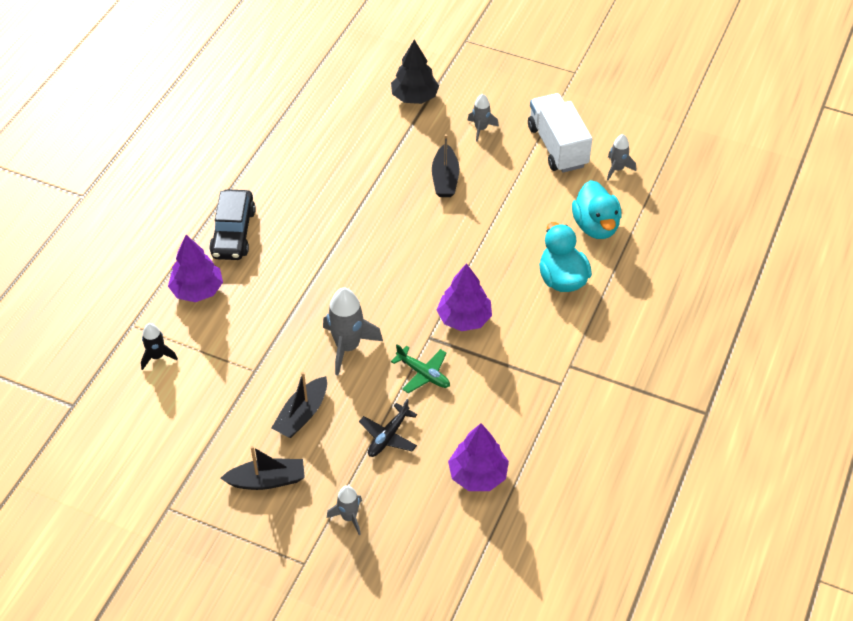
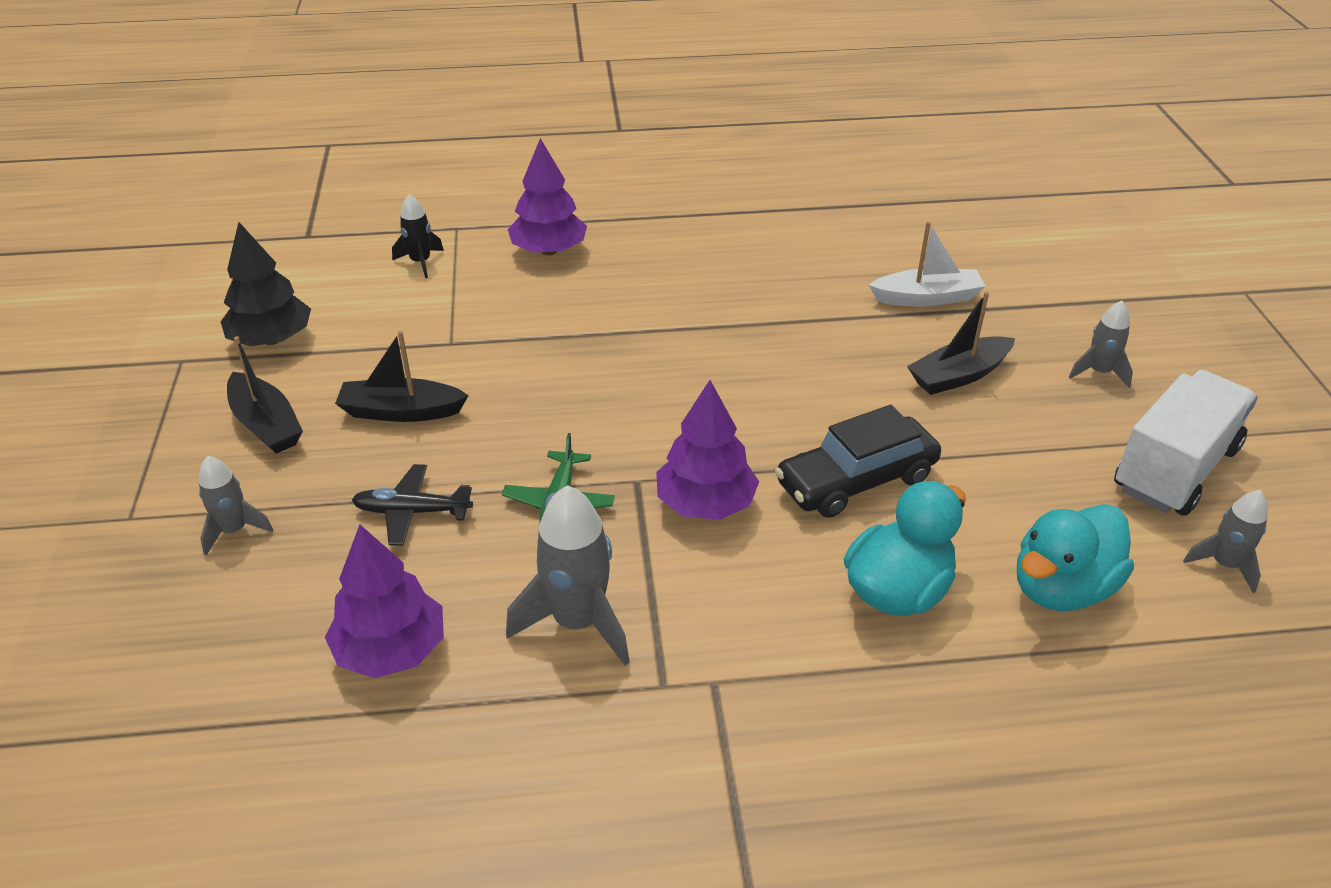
camera: 60 degrees right, 10 degrees down
black car [209,189,256,260] -> black car moved to [775,405,941,518]
grey rocket [323,288,383,375] -> grey rocket moved to [506,485,630,666]
black tree [391,39,439,104] -> black tree moved to [221,222,311,346]
none -> white boat [869,221,986,306]

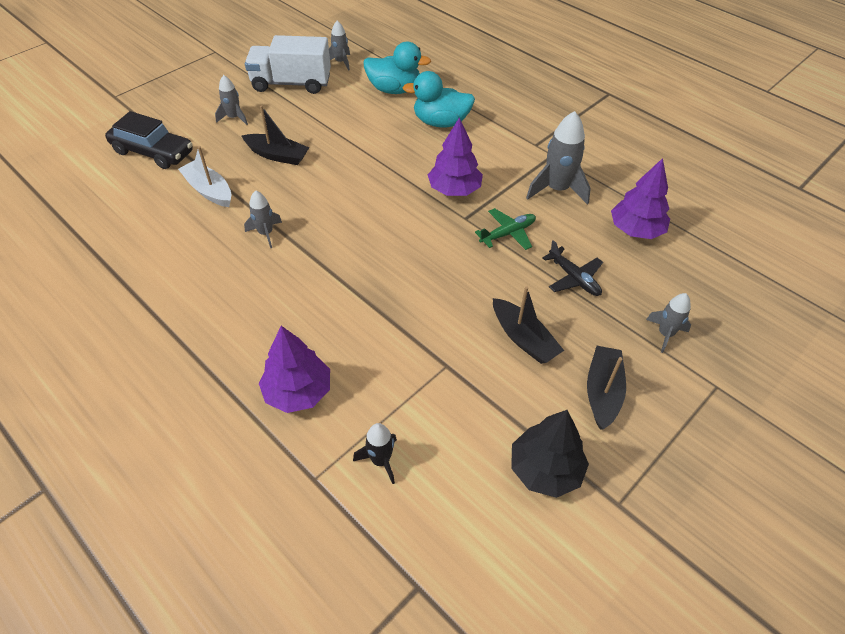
camera: 130 degrees left, 10 degrees up
black car [775,405,941,518] -> black car moved to [105,111,193,169]
none -> grey rocket [244,190,282,248]

